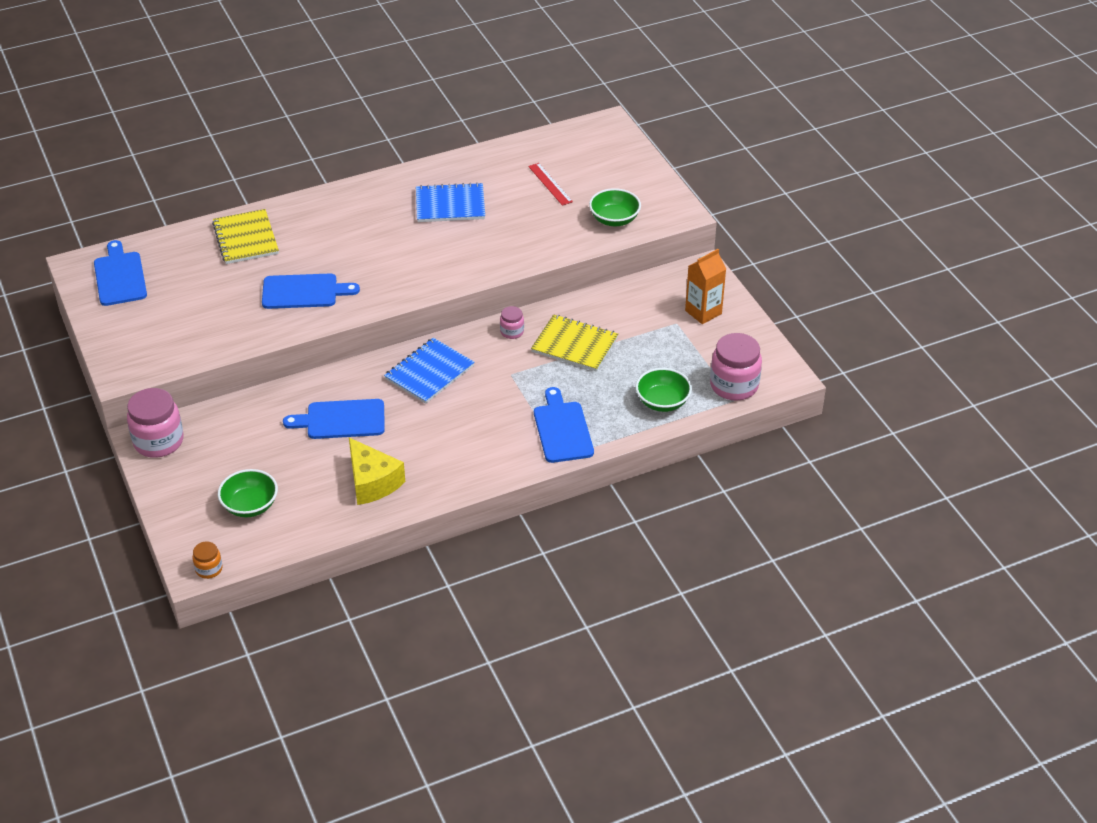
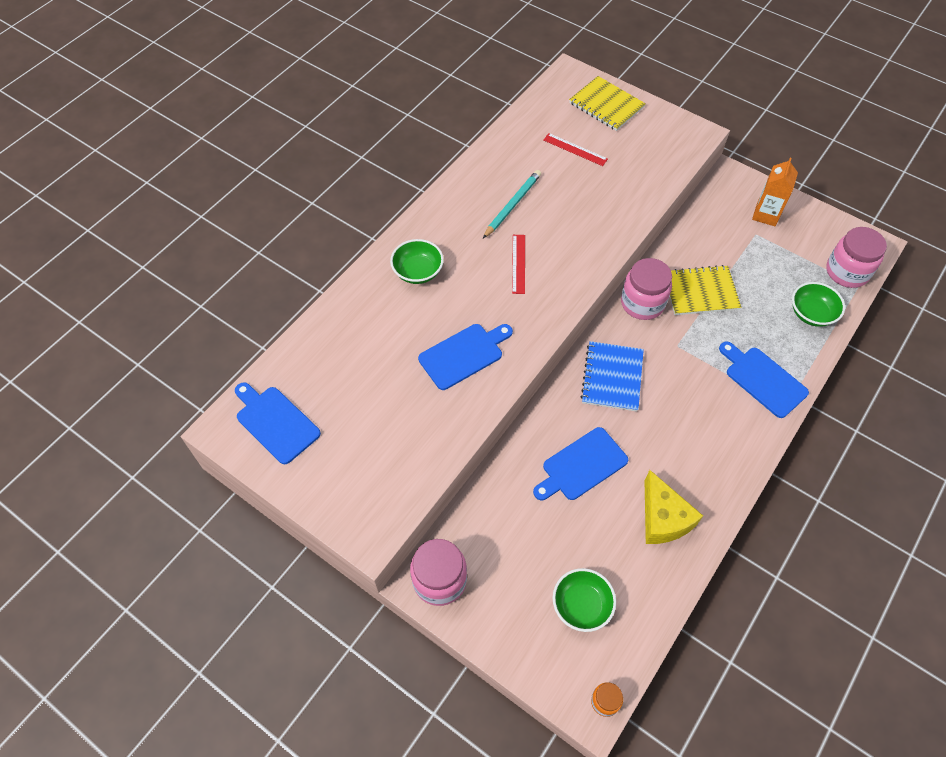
camera: 30 degrees left, 15 degrees up
yellow notebook [212,209,279,264] -> yellow notebook moved to [569,76,646,131]
yellow cheese [349,438,405,505] -> yellow cheese turned 45 degrees clockwise [645,470,703,544]
blue notebook [416,182,485,222] -> turquoise pencil [483,170,541,238]
pink jar [500,306,524,339] -> pink jar [621,258,672,320], size x1.99
green bowl [589,188,641,226] -> green bowl moved to [390,239,444,284]
none -> red ruler [512,235,525,294]

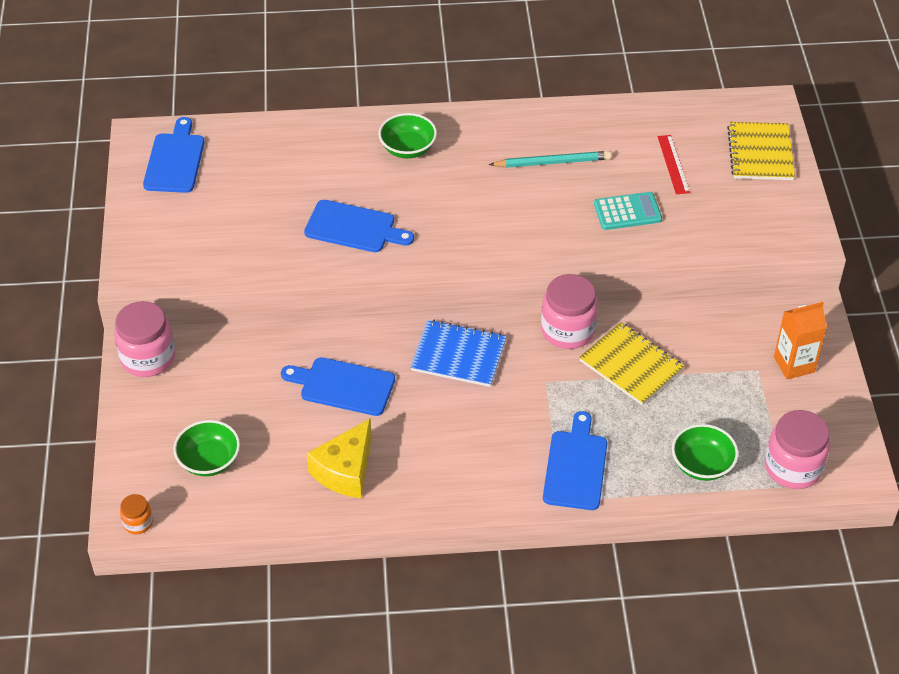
camera: 50 degrees right, 10 degrees down
red ruler [512,235,525,294] -> none
blue notebook [581,341,644,412] -> blue notebook turned 45 degrees clockwise [410,320,507,387]
none -> turquoise calculator [594,192,662,230]

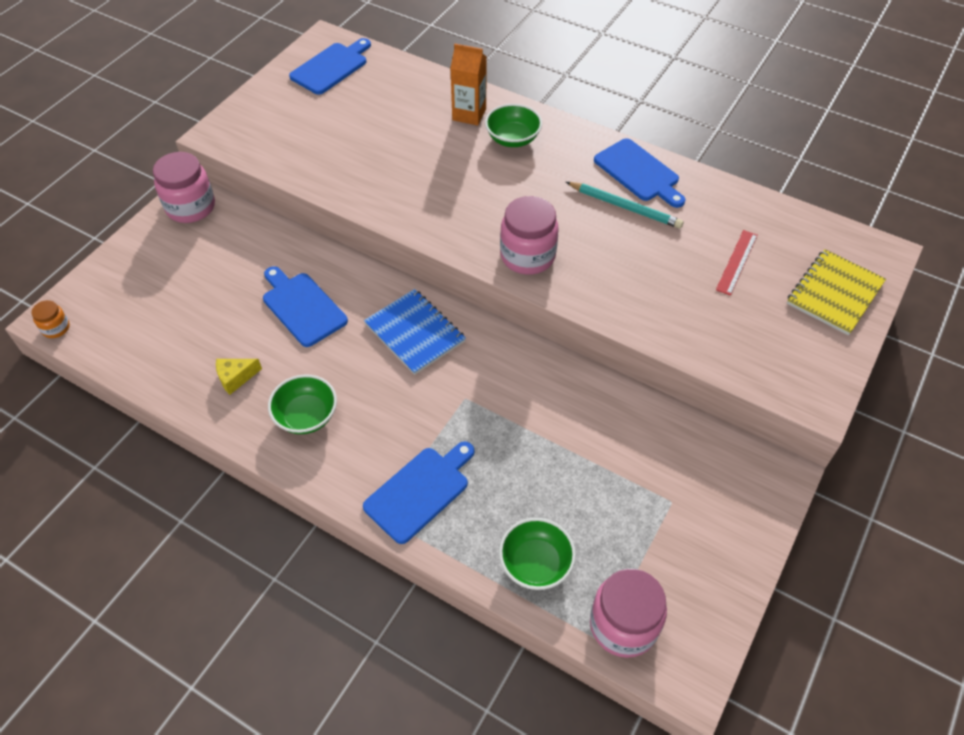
camera: 35 degrees right, 5 degrees up
green bowl [173,420,240,476] -> green bowl moved to [268,374,337,434]
blue cutting board [304,200,414,252] -> blue cutting board moved to [594,138,686,208]
yellow cheese [307,418,372,498] -> yellow cheese [216,359,262,395], size x0.56
pink jar [541,274,598,349] -> pink jar moved to [500,196,559,275]
yellow notebook [579,322,684,405] -> none
turquoise calculator [594,192,662,230] -> none
orange carton [774,302,827,380] -> orange carton moved to [450,44,487,126]

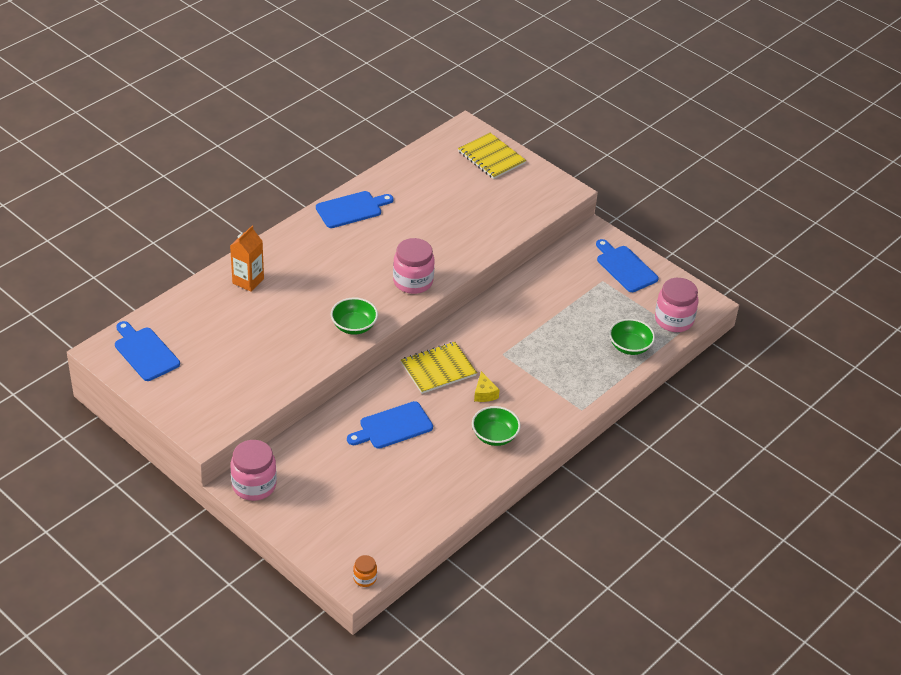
camera: 80 degrees left, 10 degrees down
yellow cheese [216,359,262,395] -> yellow cheese moved to [474,371,500,402]
blue cutting board [363,441,474,544] -> blue cutting board moved to [596,239,659,292]
blue notebook [364,289,466,375] -> yellow notebook [401,342,477,394]
green bowl [485,104,542,147] -> green bowl moved to [331,298,378,335]
turquoise pencil [566,182,684,229] -> none
red ruler [716,230,758,296] -> none

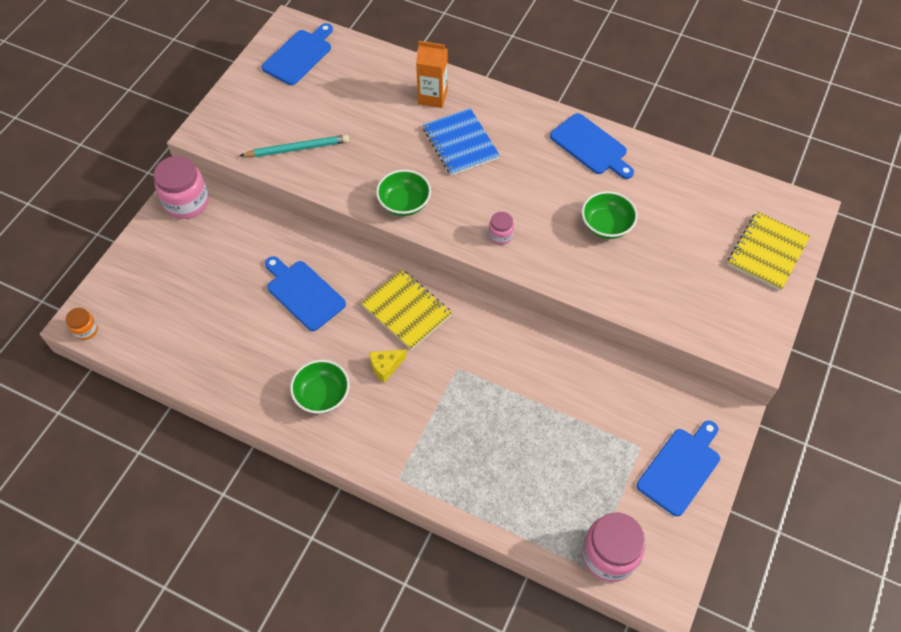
camera: 75 degrees right, 15 degrees up
pink jar [393,238,435,294] -> pink jar [489,212,514,245], size x0.50
green bowl [609,319,655,355] -> green bowl moved to [582,191,638,239]
none -> turquoise pencil [239,135,349,157]
none -> blue notebook [423,108,500,176]

